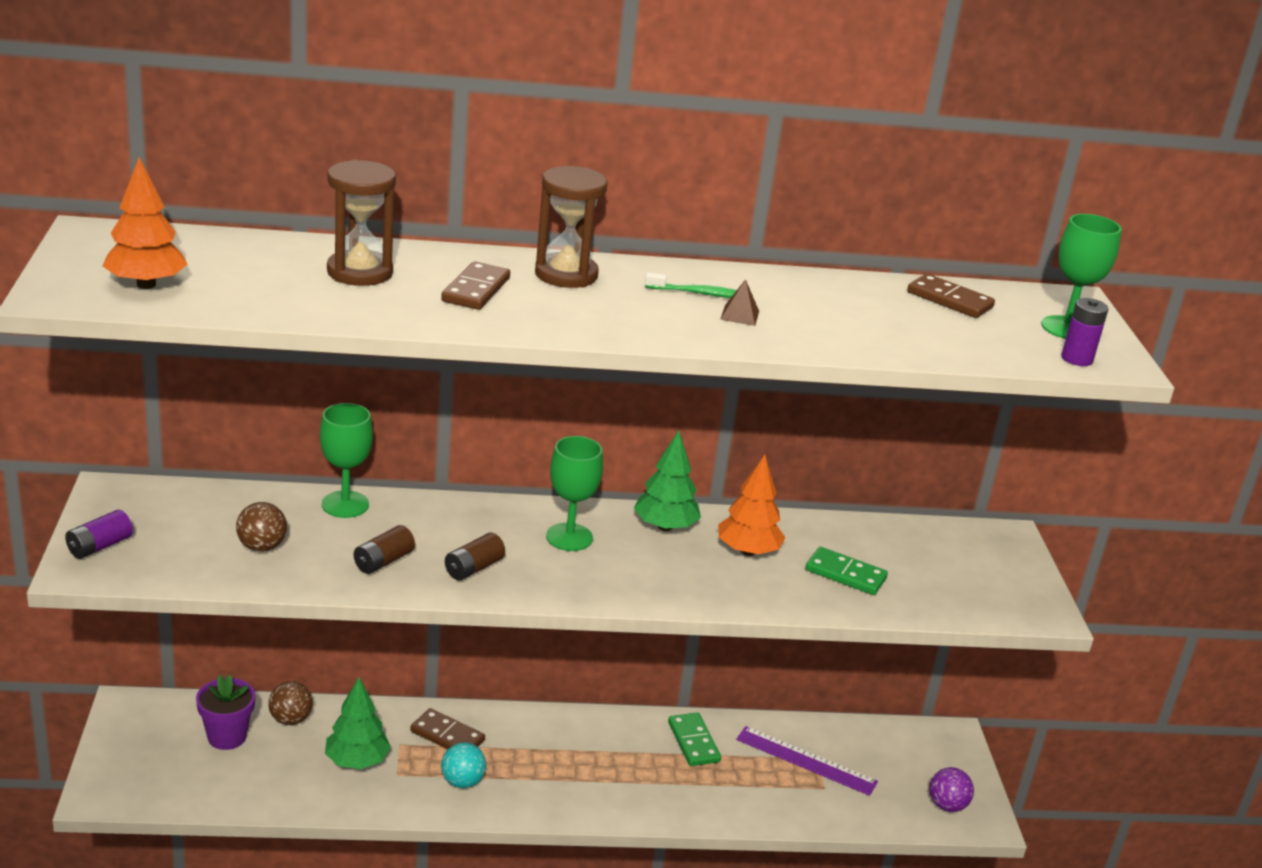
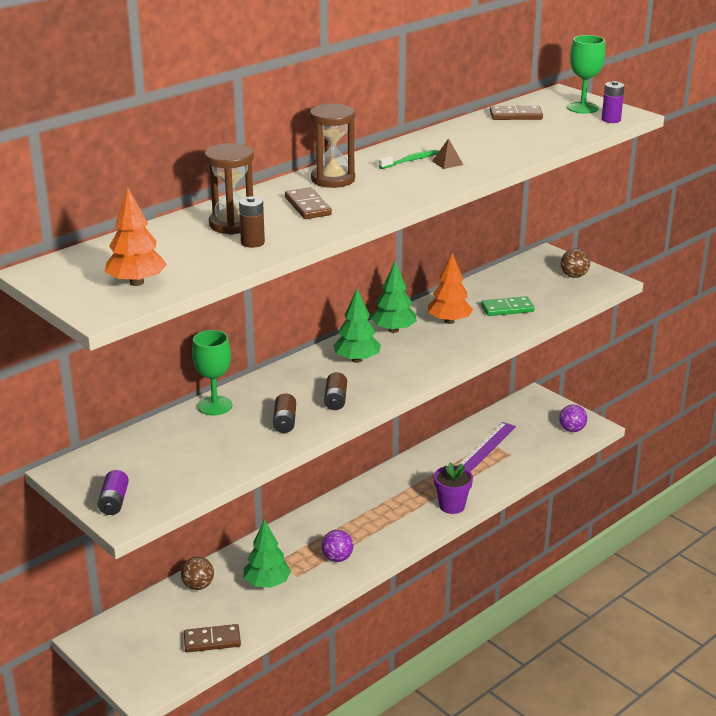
camera: 35 degrees left, 0 degrees up
purple flower pot [196,675,255,750] -> purple flower pot moved to [434,462,473,514]
brown ball [236,502,287,552] -> brown ball moved to [561,248,590,278]
brown domino [410,708,485,749] -> brown domino moved to [184,624,241,653]
turquoise ball [441,742,486,788] -> purple ball [321,530,353,562]
green goblet [546,436,603,551] -> green tree [333,289,381,363]
green domino [668,713,721,766] -> none
purple ruler [736,726,878,796] -> purple ruler turned 45 degrees counterclockwise [457,422,516,472]
none -> brown battery [239,196,265,248]

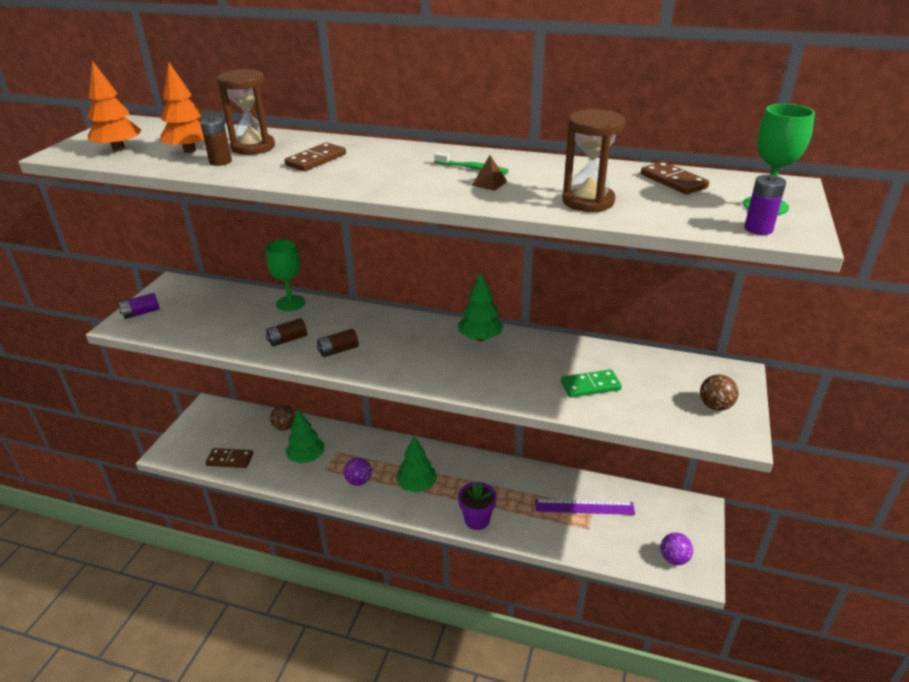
camera: 60 degrees right, 5 degrees up
brown domino [184,624,241,653] -> brown domino turned 45 degrees counterclockwise [205,448,253,468]
brown hourglass [310,103,355,188] -> brown hourglass moved to [562,109,625,212]
green tree [333,289,381,363] -> green tree moved to [396,436,437,493]
orange tree [428,253,473,324] -> orange tree moved to [160,62,204,153]
green domino [481,296,534,316] -> green domino turned 60 degrees counterclockwise [561,369,622,397]

